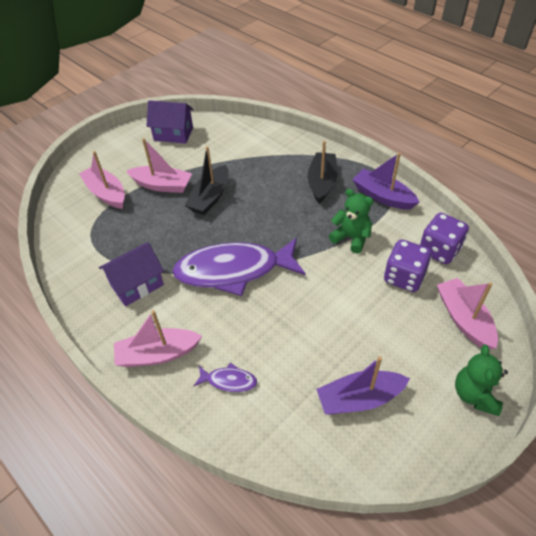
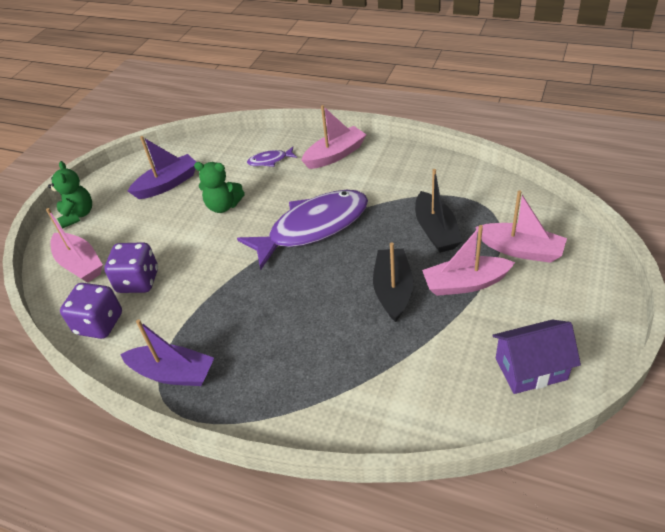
camera: 160 degrees right, 5 degrees down
purple house [99,242,164,306] -> none
black boat [308,141,338,203] -> black boat moved to [415,169,463,253]
green teddy bear [329,189,374,254] -> green teddy bear moved to [194,162,245,213]

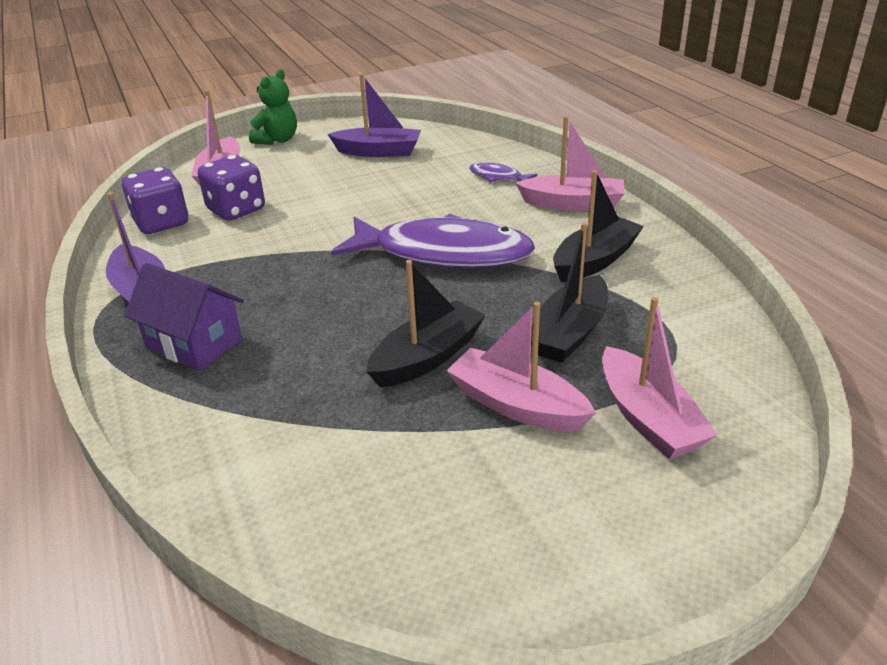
camera: 40 degrees right, 10 degrees down
green teddy bear [194,162,245,213] -> none
purple house [492,320,581,394] -> purple house moved to [124,263,244,371]
none -> black boat [553,170,644,282]

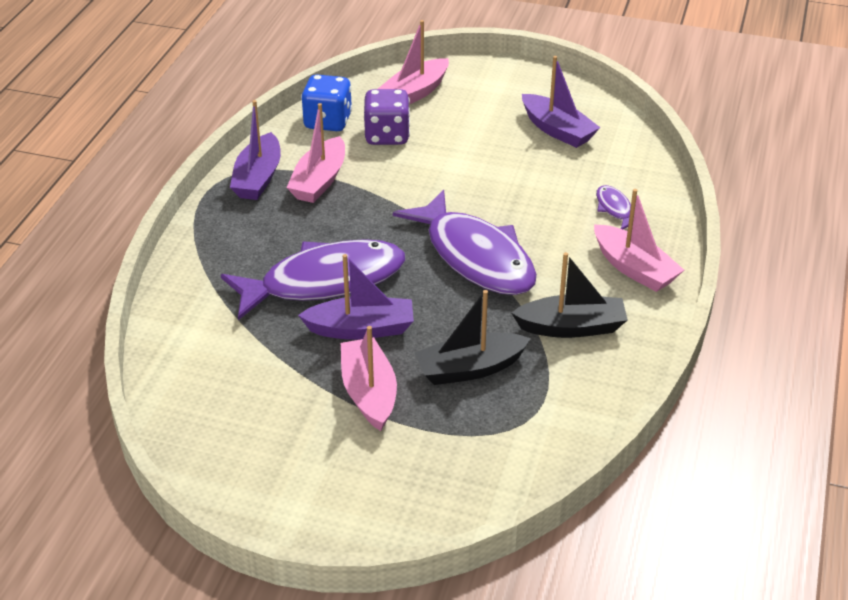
camera: 40 degrees right, 5 degrees up
purple dice [122,167,189,234] -> blue dice [301,74,352,131]
purple house [124,263,244,371] -> none
green teddy bear [249,69,297,145] -> none
black boat [366,260,486,388] -> purple boat [298,254,414,340]
pink boat [602,297,717,459] -> pink boat moved to [287,103,345,203]
none -> purple fish [221,239,405,320]

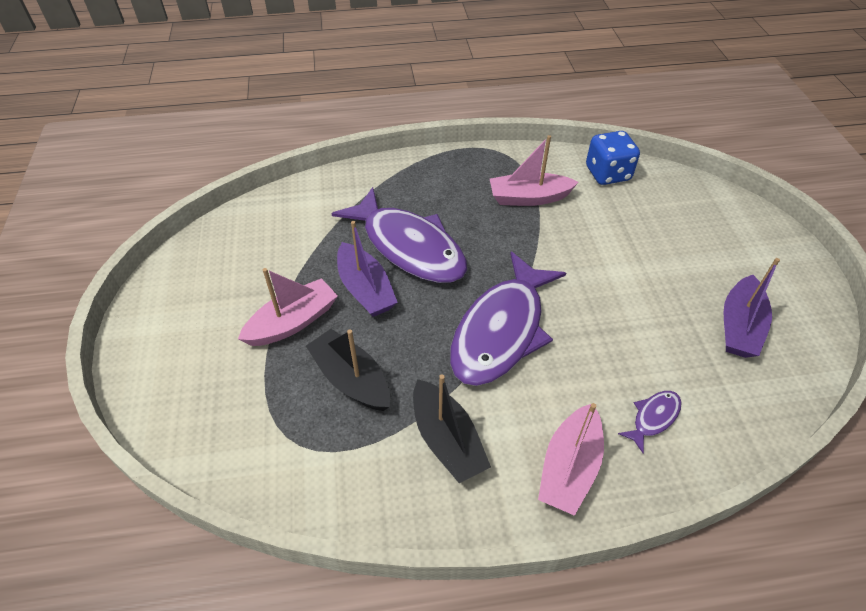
camera: 65 degrees right, 10 degrees up
purple boat [230,100,281,200] -> none
purple dice [364,89,410,145] -> none
pink boat [378,20,449,104] -> none

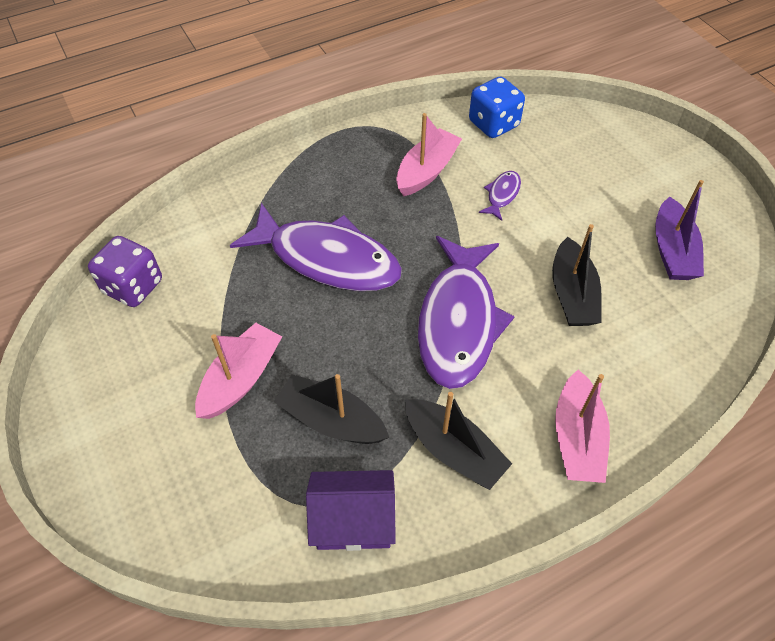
camera: 20 degrees left, 5 degrees up
purple boat [337,221,398,317] -> none
pink boat [490,135,579,206] -> pink boat turned 150 degrees clockwise [396,113,462,196]
purple fish [618,391,682,454] -> purple fish moved to [479,171,521,221]
none -> purple dice [88,236,162,307]
none -> purple house [306,470,396,551]
none -> black boat [552,224,602,326]

